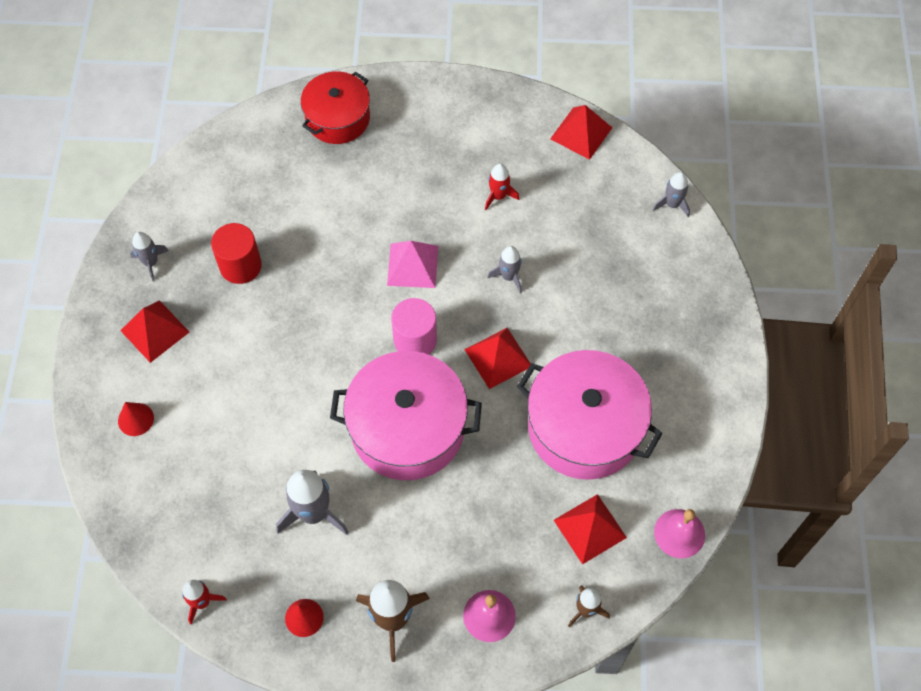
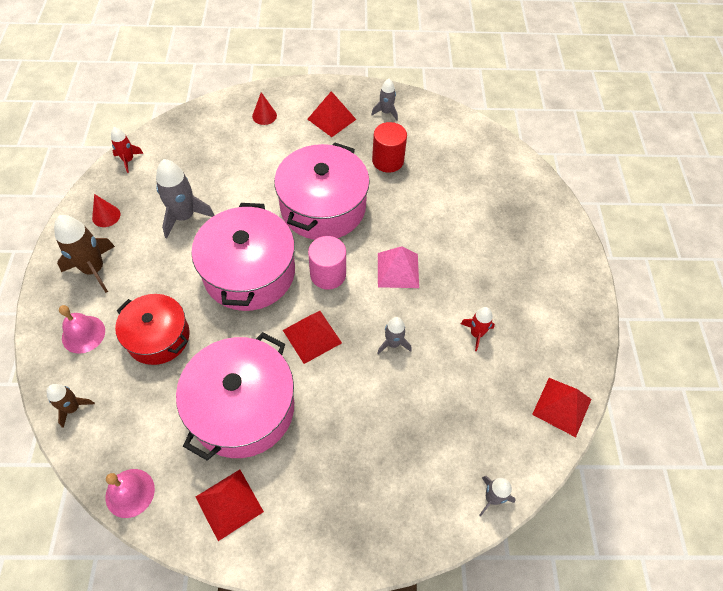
camera: 85 degrees right, 5 degrees down
red pot [301,71,370,144] -> red pot moved to [115,294,190,365]
red pyramid [554,494,627,565] -> red pyramid moved to [196,470,264,541]
none -> pink pot [274,142,370,240]

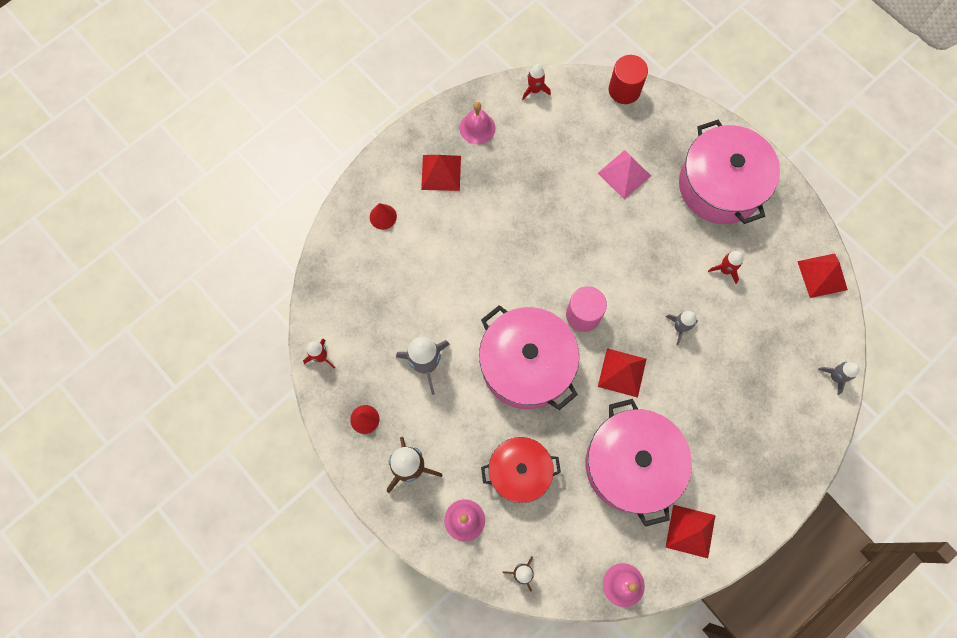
camera: 40 degrees left, 15 degrees up
pink pot [274,142,370,240] -> pink pot moved to [679,120,780,224]
grey rocket [371,79,398,121] -> pink bell [459,102,496,145]
red cylinder [372,122,407,173] -> red cylinder moved to [609,55,648,104]
pink pyramid [378,246,419,288] -> pink pyramid moved to [598,150,651,199]
none -> red rocket [522,64,551,100]

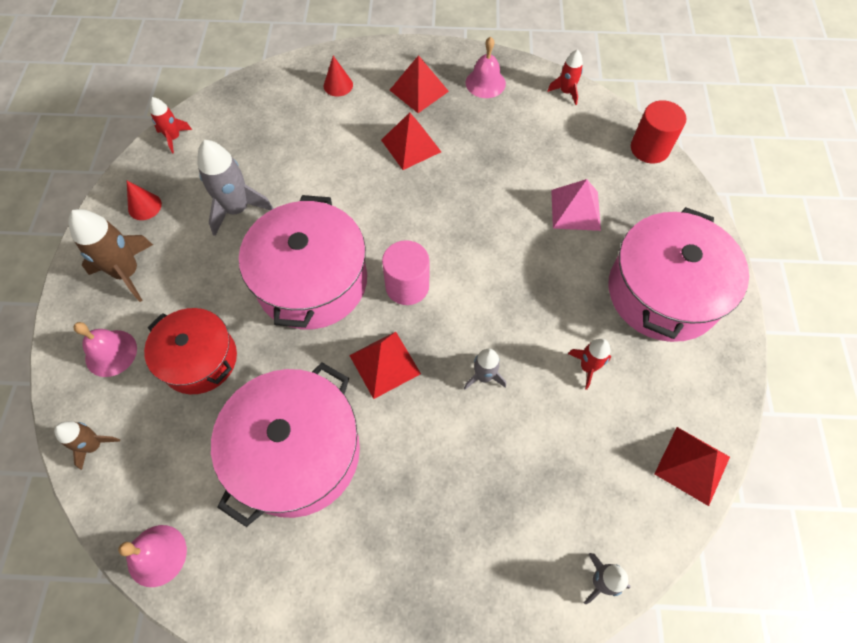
camera: 45 degrees right, 10 degrees down
red pyramid [665,505,715,558] -> red pyramid moved to [381,113,441,170]

